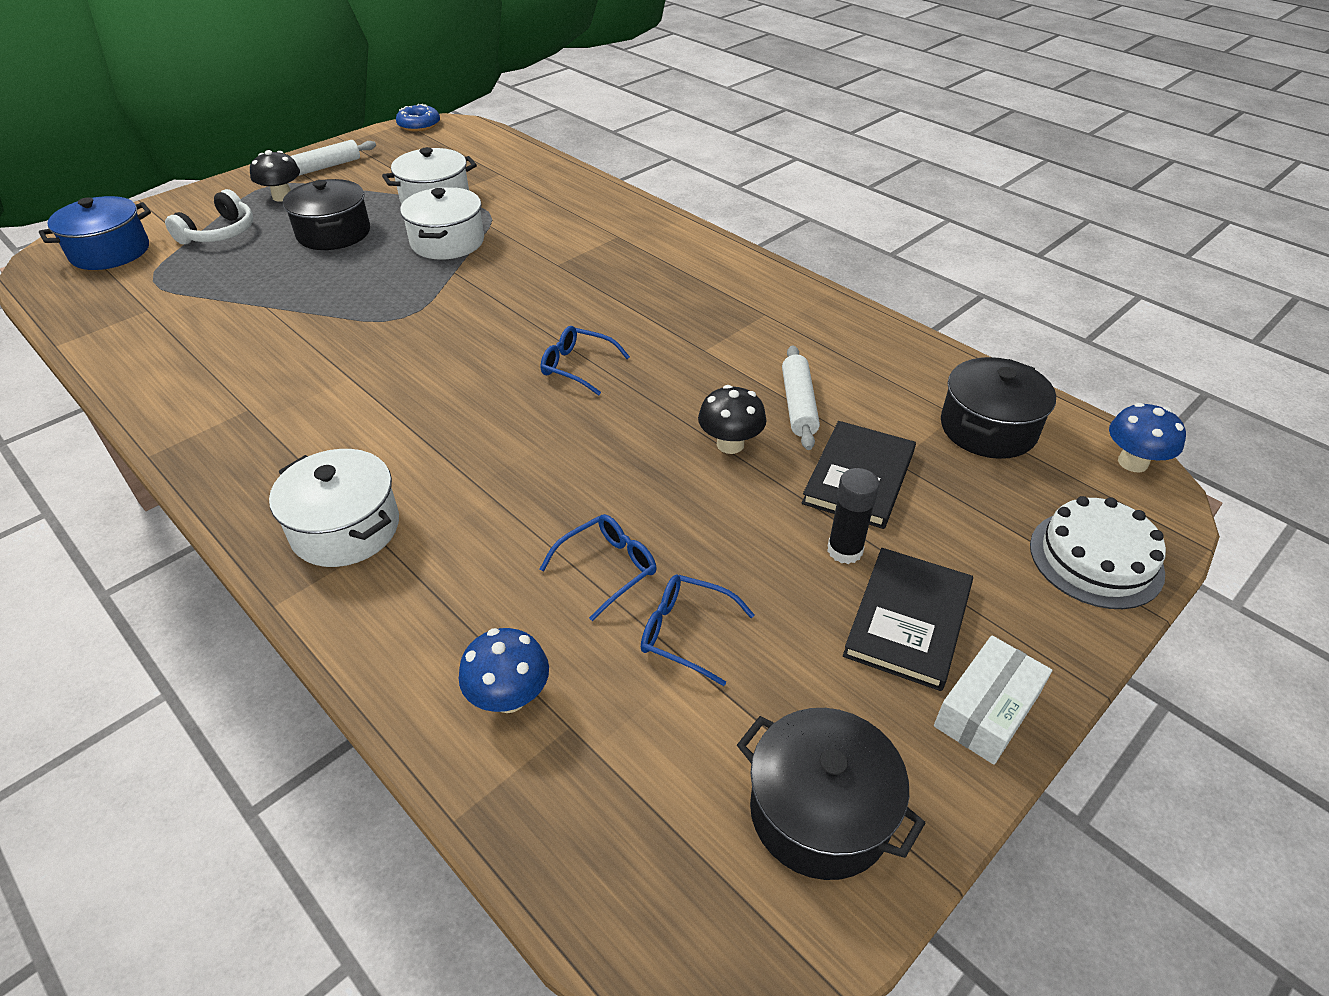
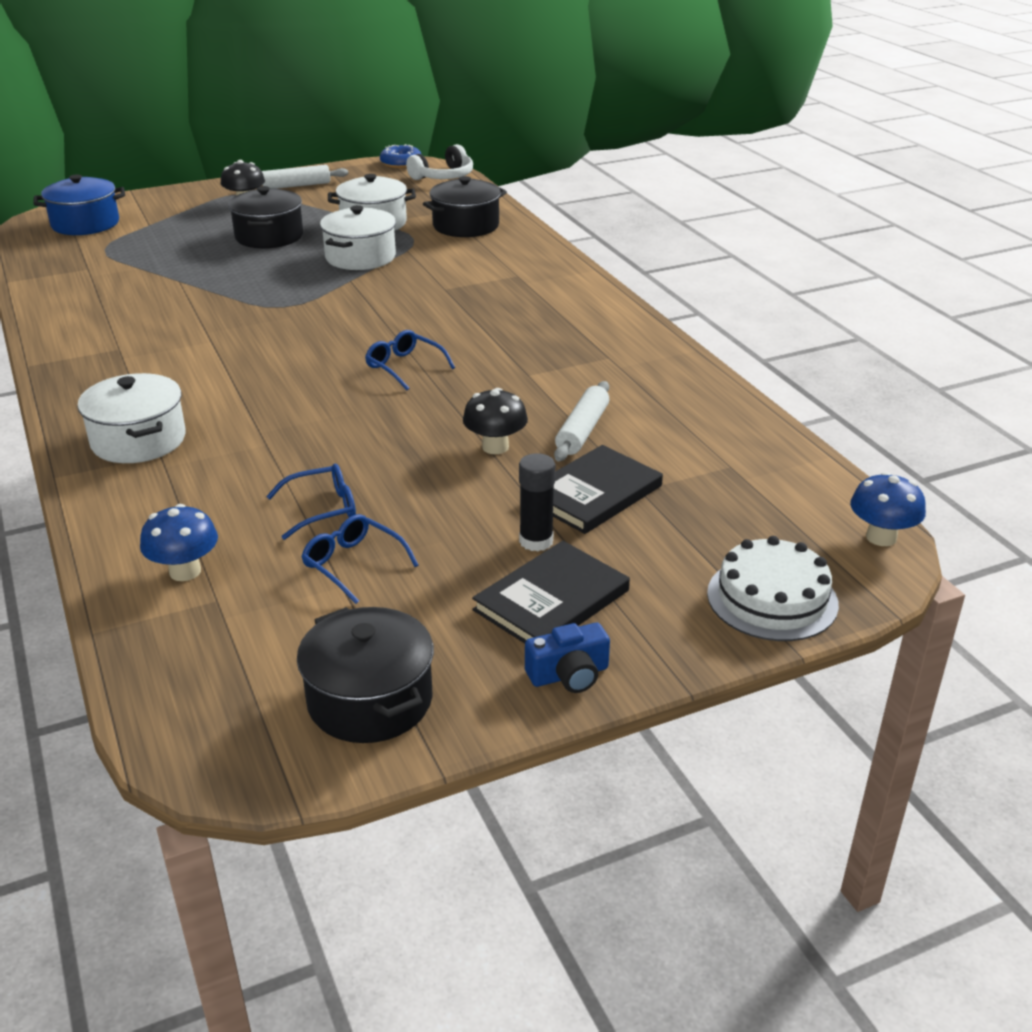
camera: 20 degrees right, 10 degrees down
white headphones [165,189,253,245] -> white headphones moved to [406,144,473,180]
white box [934,635,1052,765] -> blue camera [525,623,610,693]
black pot [941,357,1056,459] -> black pot moved to [423,176,507,237]

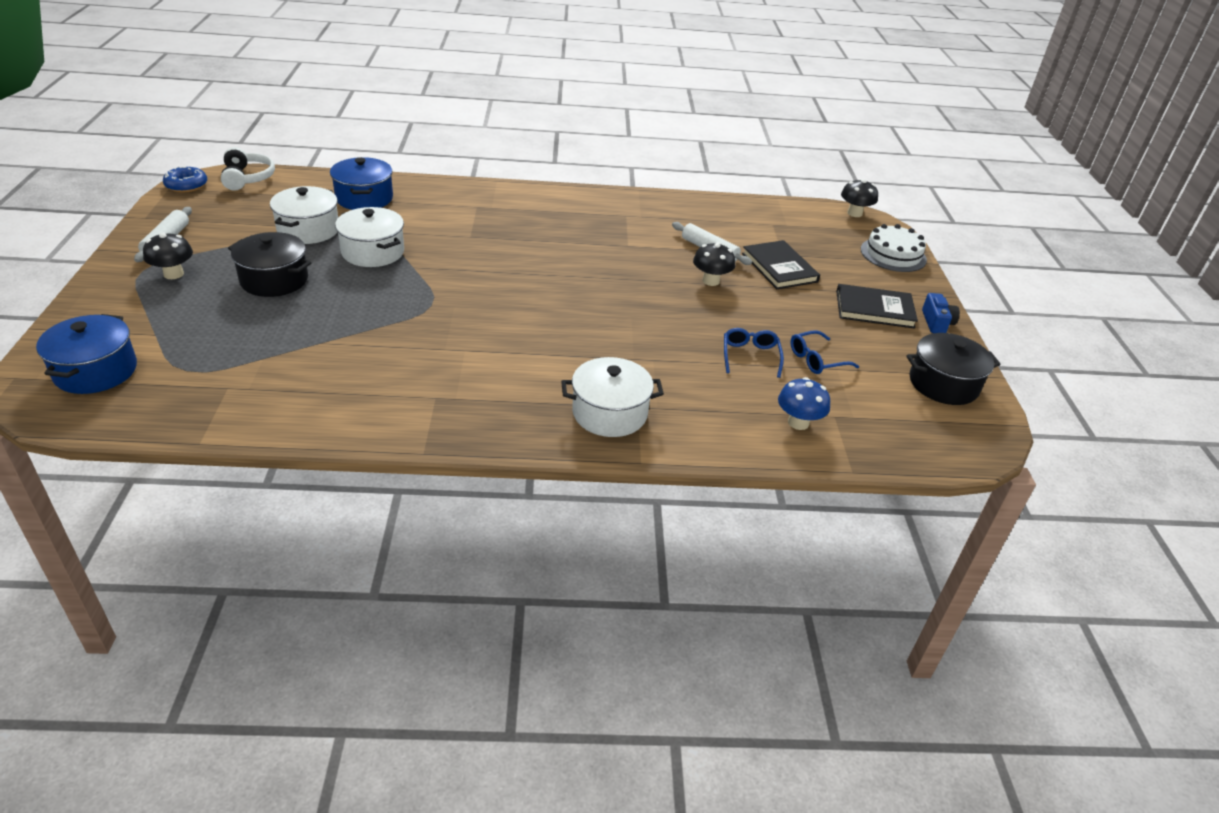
camera: 70 degrees left, 5 degrees up
blue glasses [365,330,455,390] -> none
black pot [423,176,507,237] -> blue pot [330,157,393,210]
black book [472,541,630,643] -> black book turned 60 degrees counterclockwise [836,284,918,329]
black glue stick [519,453,555,551] -> none
blue mushroom [850,472,926,546] -> black mushroom [841,179,878,217]

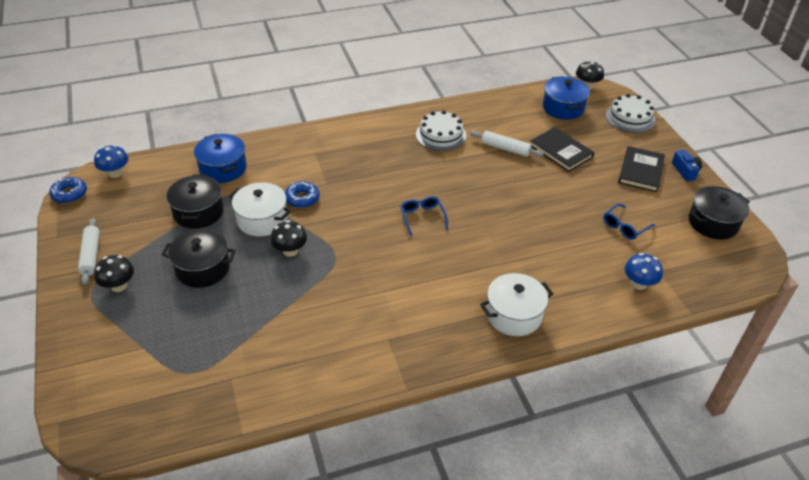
camera: 15 degrees left, 5 degrees up
blue pot [36,314,137,394] -> blue pot moved to [543,76,590,120]
white headphones [221,147,275,191] -> blue mushroom [94,145,128,178]
white pot [270,186,338,244] -> black pot [167,174,224,229]
black mushroom [693,242,735,286] -> black mushroom moved to [271,220,307,257]
blue glasses [724,328,784,378] -> blue glasses moved to [401,196,448,236]
black book [836,284,918,329] -> black book turned 60 degrees counterclockwise [618,146,665,192]
none -> blue donut [285,181,320,208]
none -> white cake [416,110,466,151]

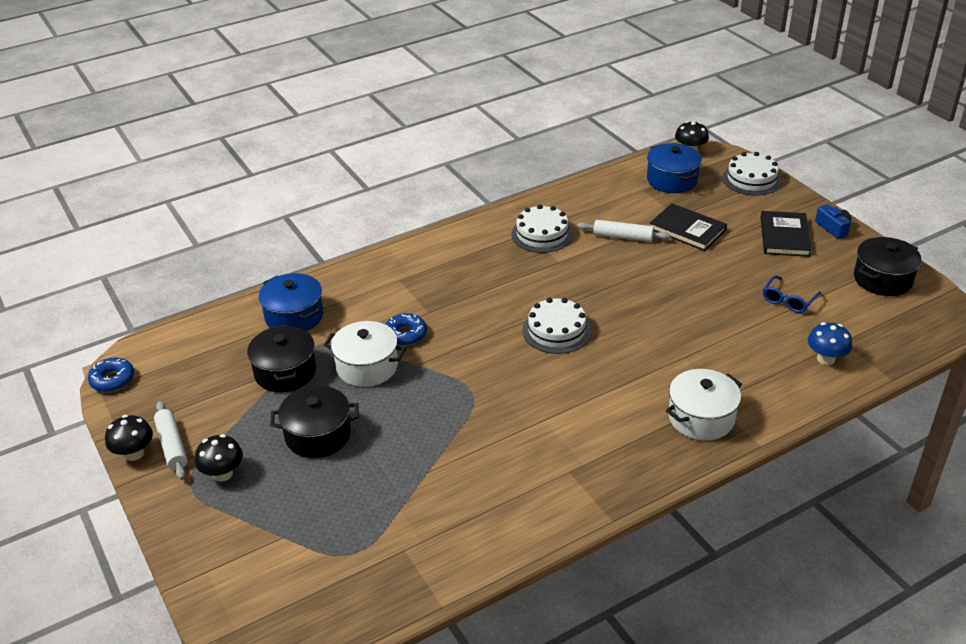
camera: 10 degrees left, 5 degrees down
blue mushroom [94,145,128,178] -> none
black mushroom [271,220,307,257] -> black mushroom moved to [105,415,153,461]
blue glasses [401,196,448,236] -> white cake [522,298,591,354]

